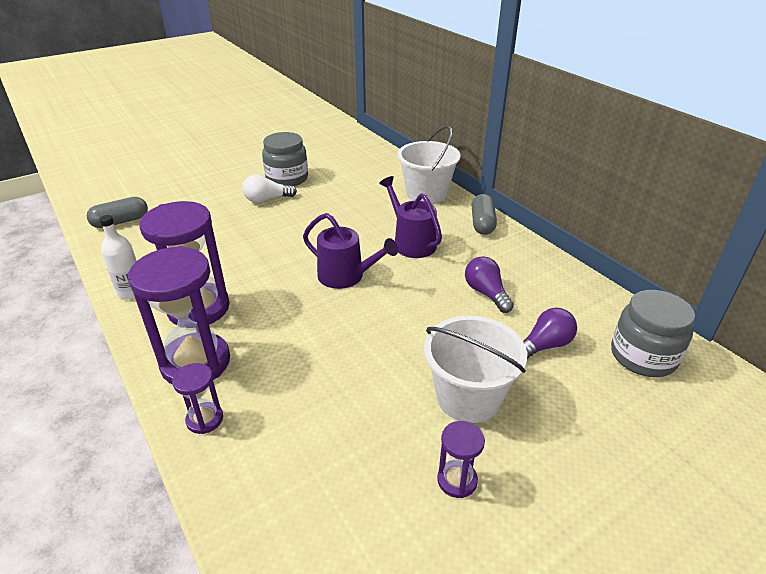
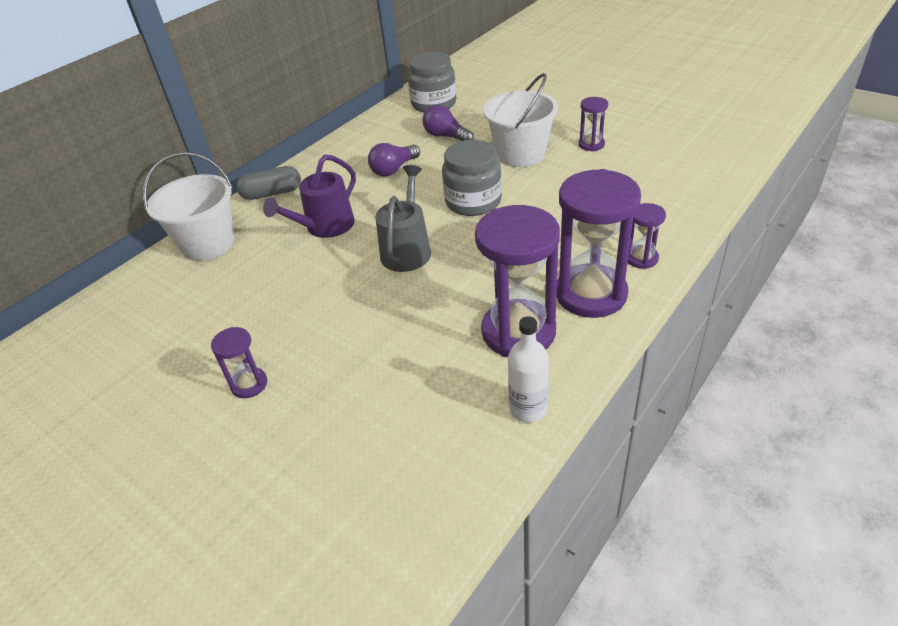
camera: 105 degrees left, 5 degrees up
grey capsule [87,197,148,228] -> none
white light bulb [242,174,297,203] -> purple hourglass [211,327,267,398]
grey jar [262,132,308,186] -> grey jar moved to [442,140,502,216]
purple watering can [303,213,398,289] -> grey watering can [375,165,431,272]

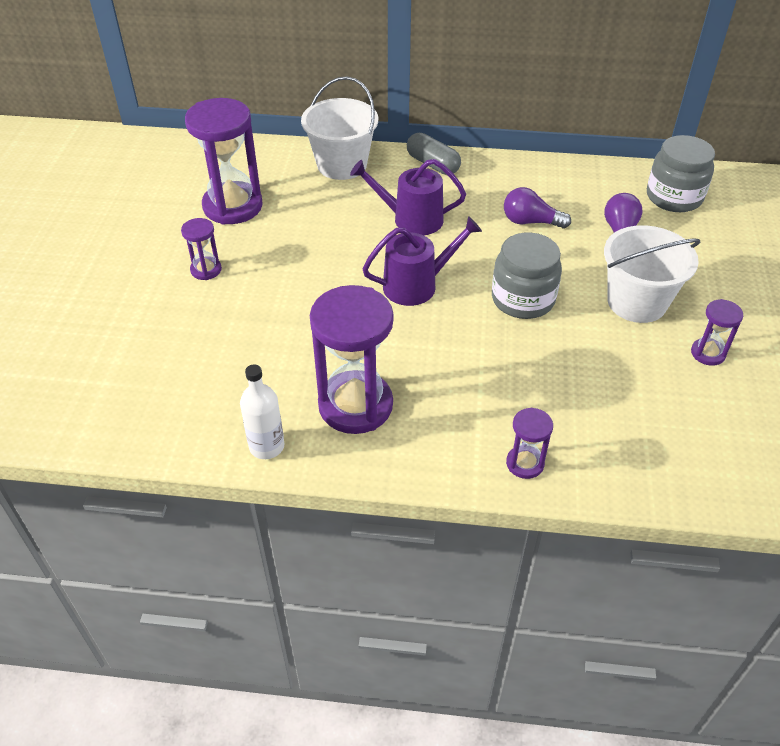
camera: 55 degrees right, 5 degrees up
grey watering can [375,165,431,272] -> purple watering can [363,216,482,306]
purple hourglass [556,169,641,318] -> purple hourglass moved to [185,98,263,225]

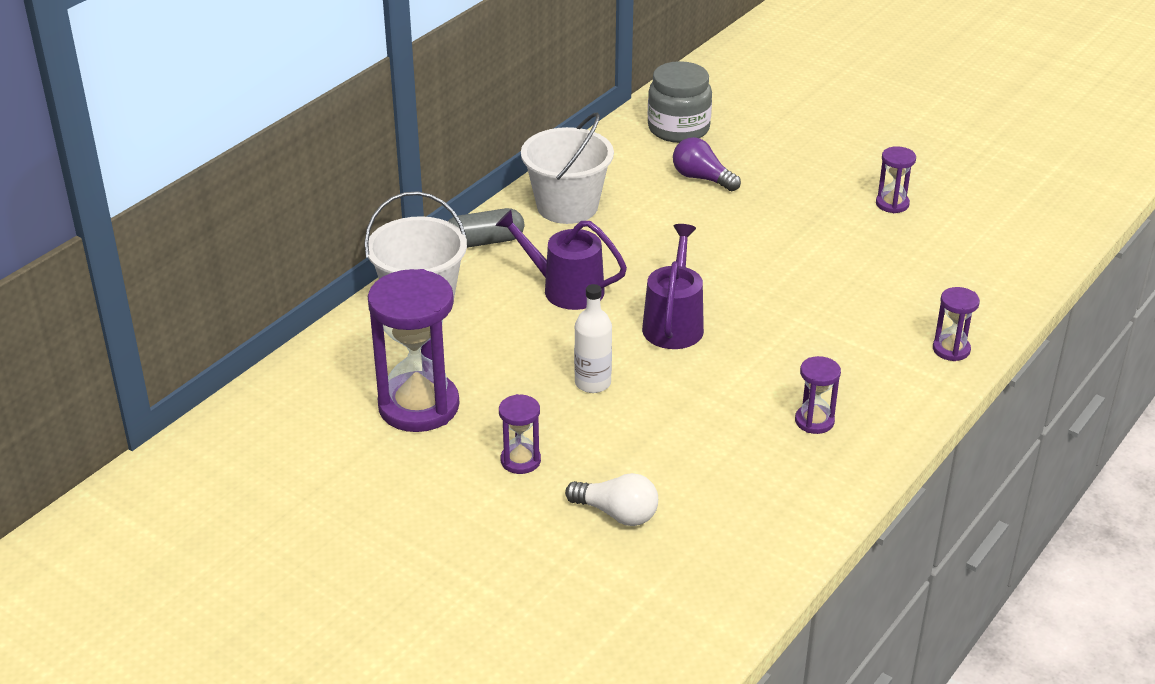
camera: 60 degrees left, 10 degrees down
white bottle [240,364,285,459] -> white bottle moved to [574,284,612,393]
purple hourglass [310,285,393,434] -> purple hourglass [795,356,841,434], size x0.48
purple watering can [350,159,466,235] -> purple watering can turned 75 degrees clockwise [495,210,627,310]
grey jar [492,232,562,319] -> none
purple light bulb [504,187,571,229] -> none
white bucket [604,225,700,323] -> white bucket moved to [521,113,614,224]
none -> white light bulb [565,473,658,526]

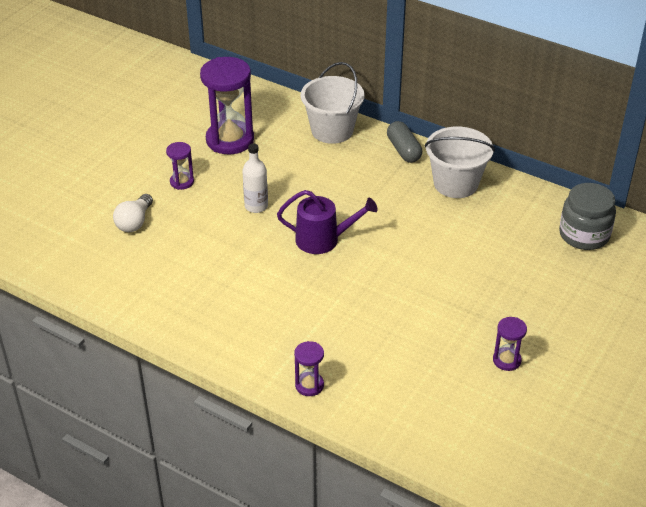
camera: 85 degrees right, 5 degrees up
purple watering can [495,210,627,310] -> none
purple light bulb [673,137,741,191] -> none
purple hourglass [795,356,841,434] -> none

